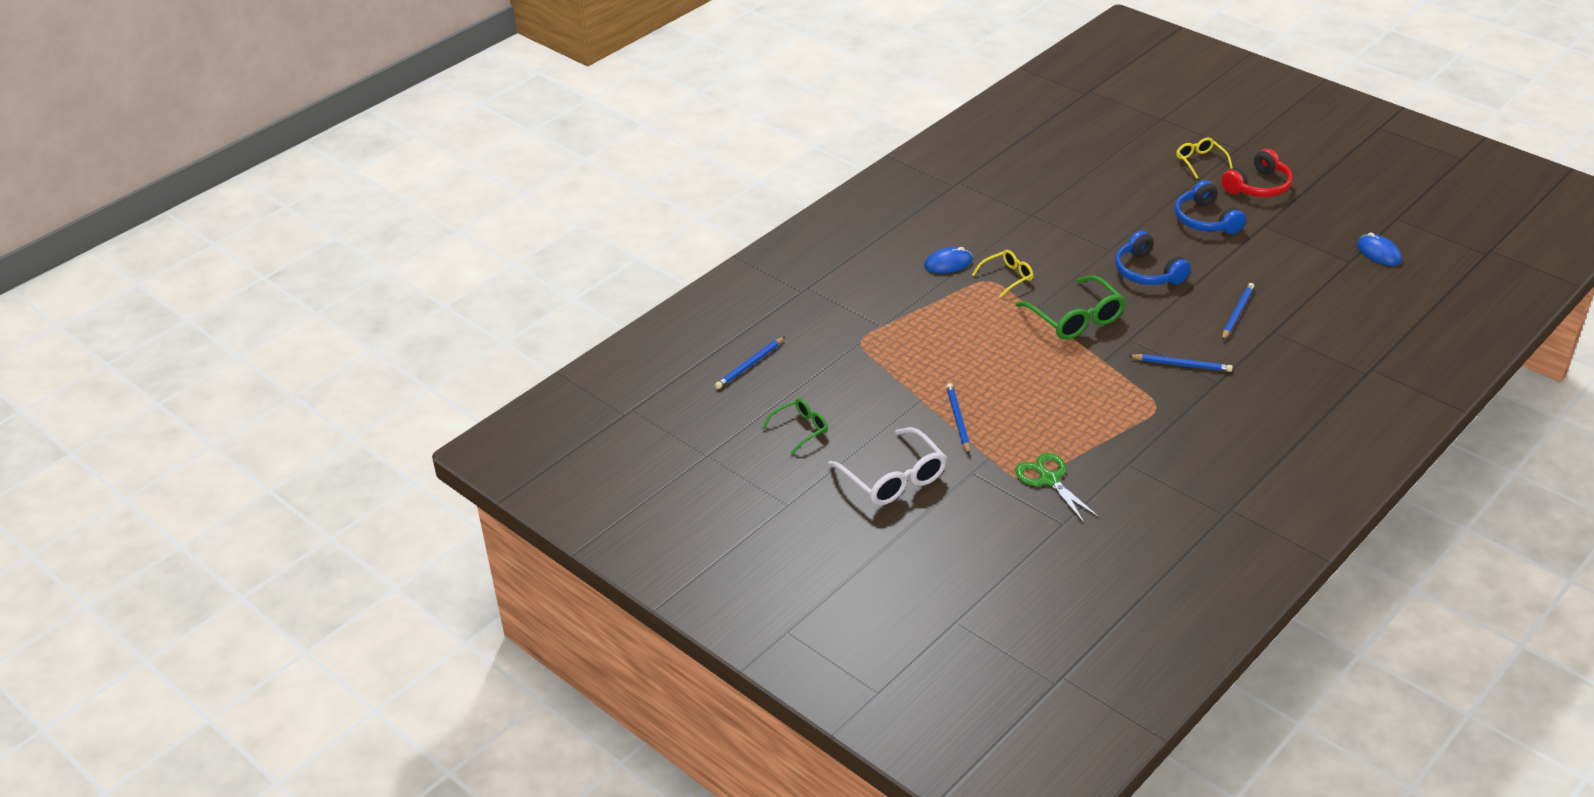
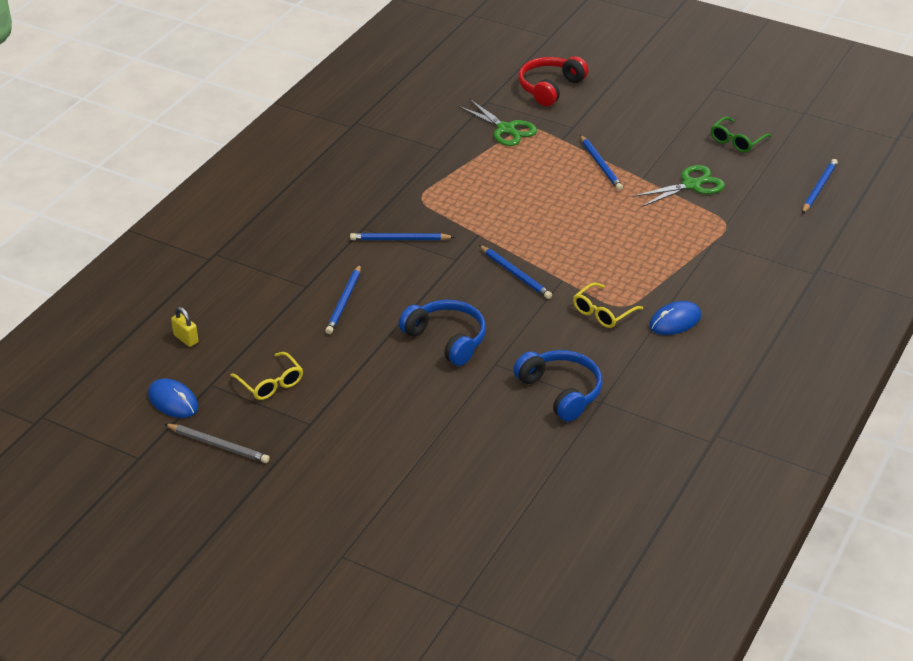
camera: 165 degrees right, 0 degrees up
white glasses [828,427,947,505] -> none
green glasses [1016,275,1126,340] -> blue pencil [479,245,552,299]
blue headphones [1175,180,1246,234] -> blue headphones moved to [513,350,602,422]
yellow glasses [1176,138,1233,179] -> yellow glasses moved to [230,352,303,400]
red headphones [1221,149,1293,197] -> red headphones moved to [518,56,588,106]
none -> grey pencil [165,424,270,463]
none -> yellow padlock [171,307,198,347]
none -> green scissors [633,165,725,207]

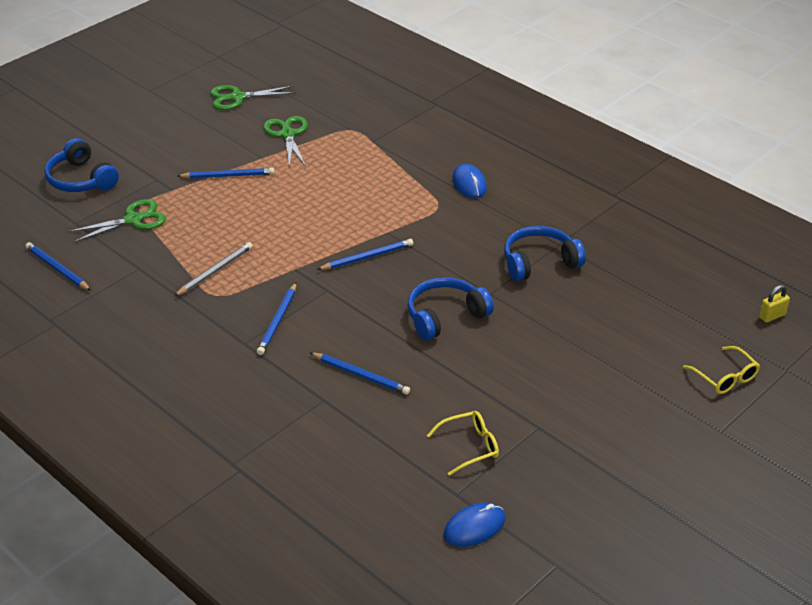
camera: 75 degrees left, 0 degrees up
grey pencil [165,424,270,463] -> grey pencil moved to [174,242,253,296]
yellow padlock [171,307,198,347] -> yellow padlock moved to [759,285,790,323]
red headphones [518,56,588,106] -> blue headphones [44,138,119,192]
yellow glasses [573,283,643,328] -> yellow glasses moved to [683,346,760,394]
green glasses [711,117,771,153] -> green scissors [210,85,296,110]
blue pencil [802,159,838,214] -> blue pencil moved to [25,242,91,291]

